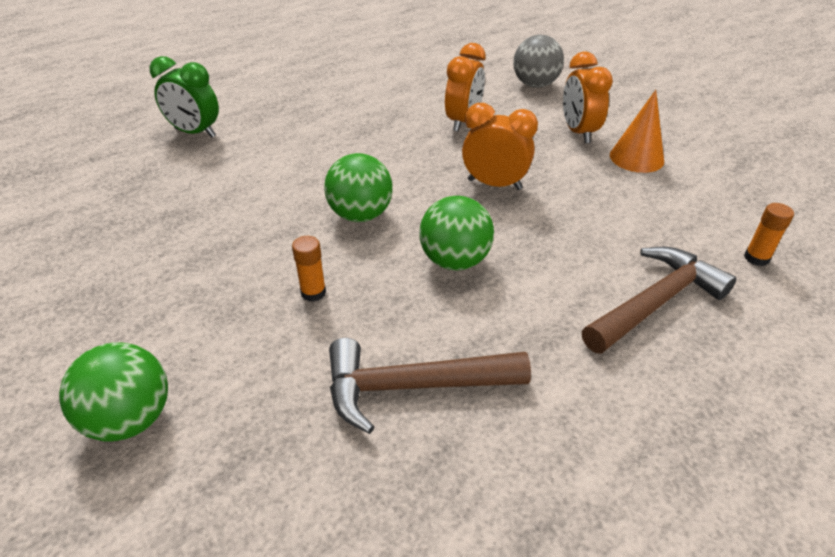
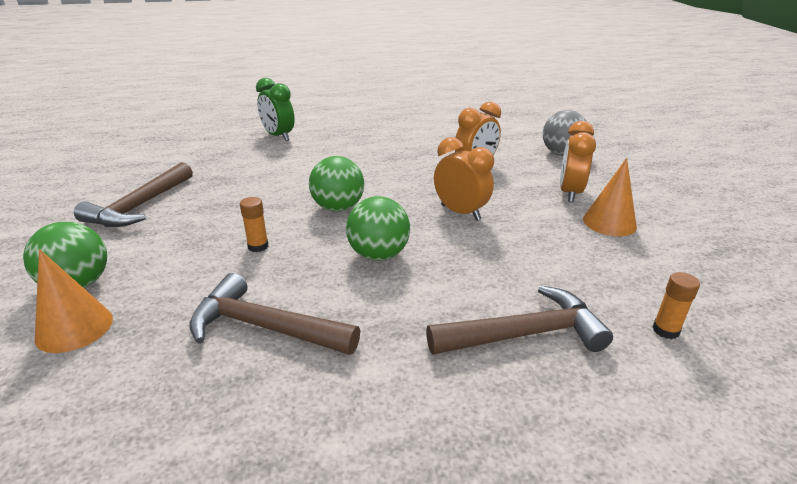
camera: 25 degrees right, 10 degrees down
none -> orange cone [35,249,113,353]
none -> brown hammer [74,162,193,227]

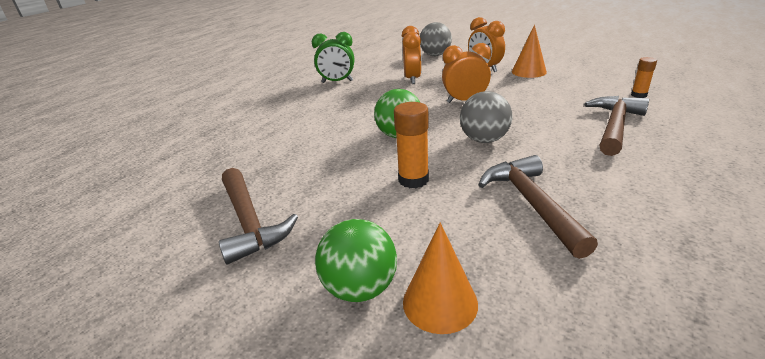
camera: 45 degrees left, 0 degrees up
brown hammer [189,273,360,355] -> brown hammer turned 105 degrees clockwise [478,155,598,259]
orange glue stick [240,197,269,252] -> orange glue stick [394,102,429,188], size x1.63
green clock [256,78,295,141] -> green clock moved to [312,32,354,83]
green ball [346,196,410,261] -> grey ball [460,91,512,143]

